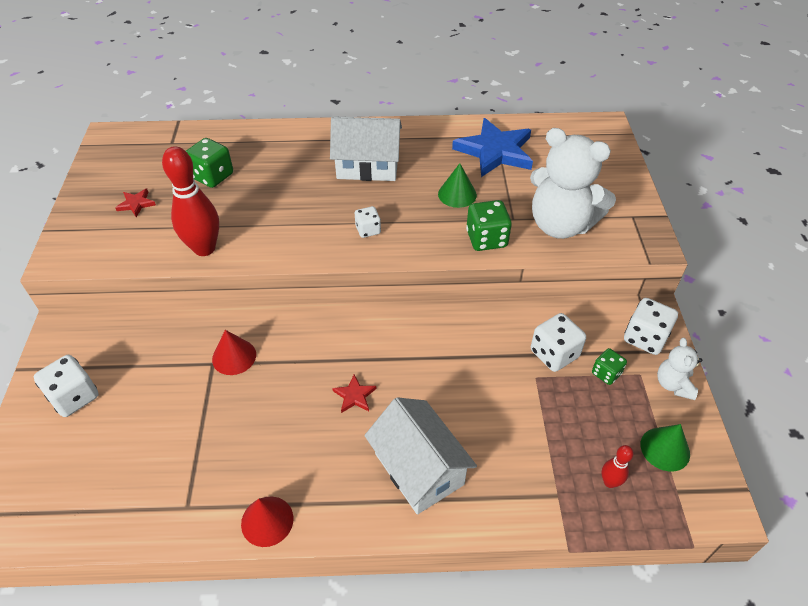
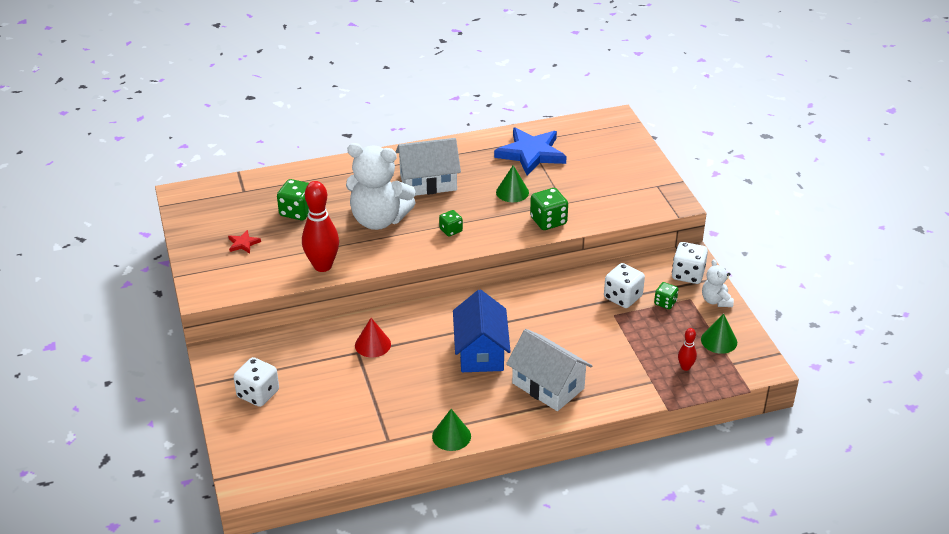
camera: 15 degrees left, 10 degrees down
red cone [241,497,294,547] -> green cone [432,409,471,451]
red star [332,375,376,413] -> blue house [453,289,511,372]
white dice [355,206,381,238] -> green dice [439,210,463,236]
white teddy bear [530,128,616,239] -> white teddy bear moved to [346,143,416,230]

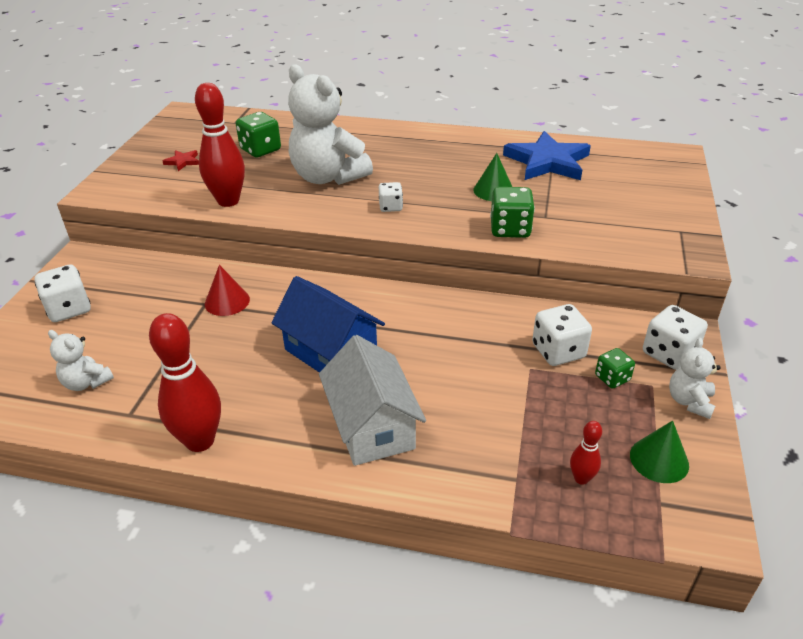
camera: 30 degrees right, 0 degrees up
white house [396,138,461,196] -> none
green cone [432,409,471,451] -> red bowling pin [149,313,221,452]
green dice [439,210,463,236] -> white dice [379,182,403,212]
blue house [453,289,511,372] -> blue house turned 75 degrees counterclockwise [271,276,385,373]
none -> white teddy bear [48,330,114,391]

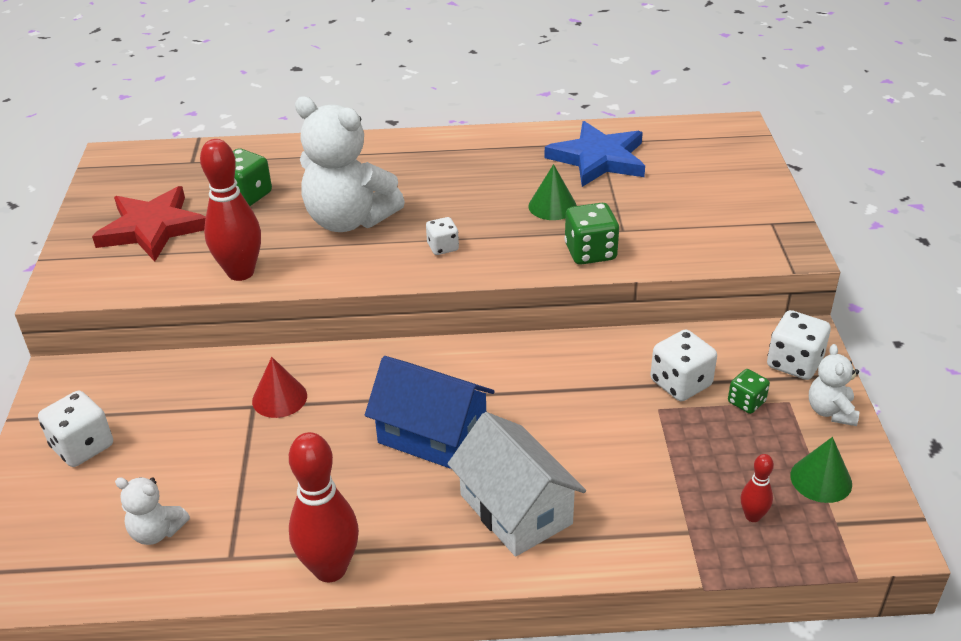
camera: 15 degrees left, 0 degrees up
red star [163,150,199,171] -> red star [92,186,206,262], size x2.35

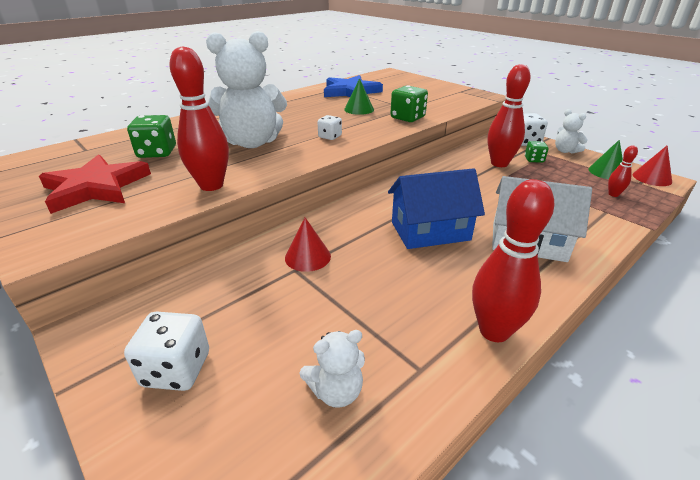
camera: 40 degrees left, 5 degrees down
white dice [650,329,717,401] -> red bowling pin [488,64,530,167]
none -> red cone [633,145,672,186]

